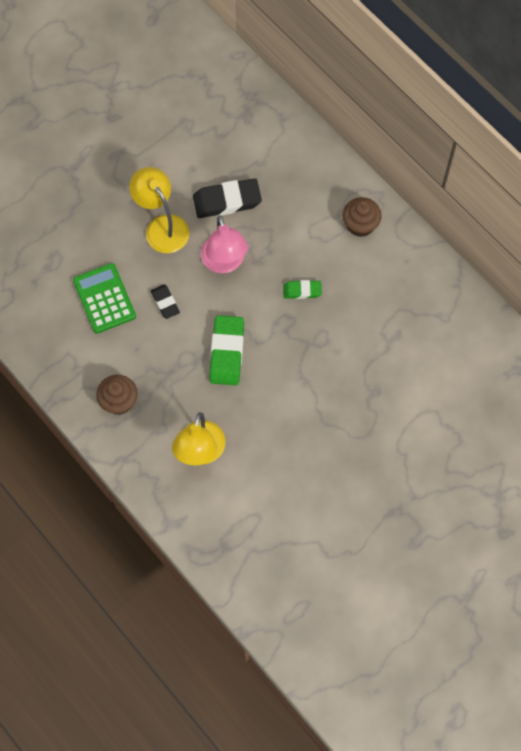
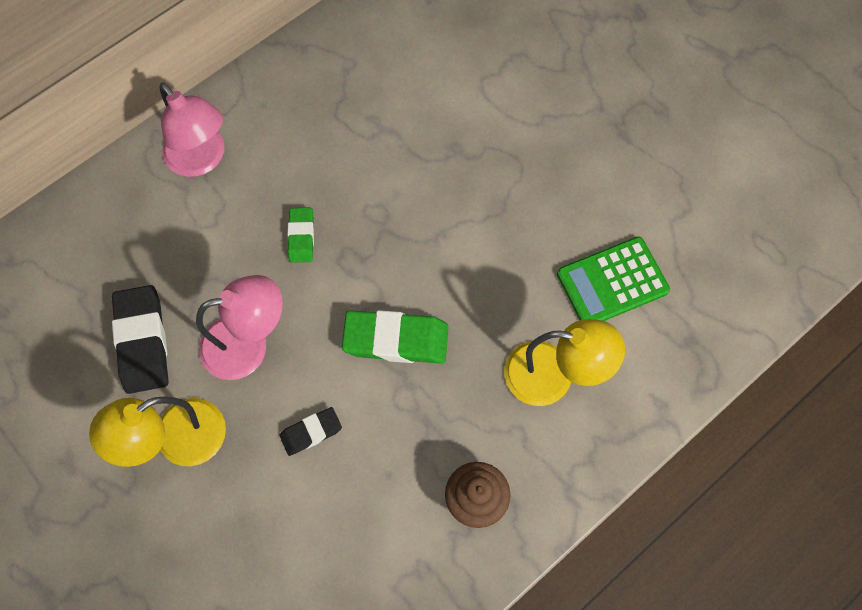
camera: 90 degrees left, 0 degrees up
green calculator [73,263,136,333] -> green calculator moved to [557,237,670,321]
brown cupcake [343,197,382,237] -> pink lamp [160,83,224,177]

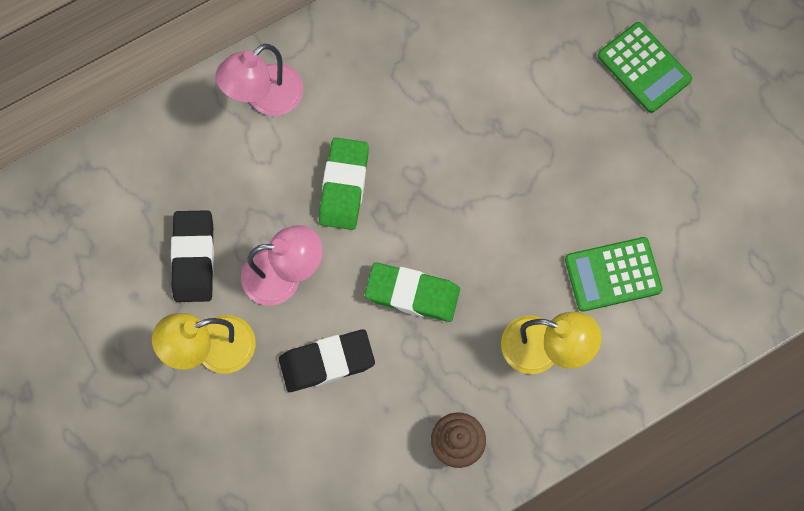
camera: 10 degrees right, 5 degrees up
pink lamp [160,83,224,177] -> pink lamp turned 75 degrees clockwise [215,44,304,116]
black eraser [280,407,342,456] -> black eraser [279,329,375,392], size x1.78
green eraser [287,208,314,263] -> green eraser [319,138,369,230], size x1.78
none -> green calculator [597,22,692,113]

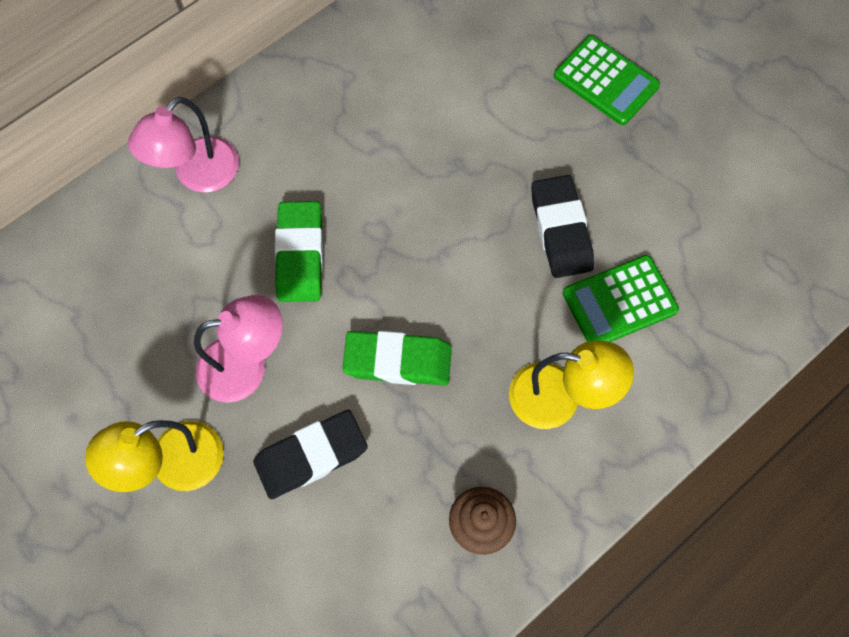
camera: 10 degrees left, 5 degrees down
black eraser [171,210,214,302] -> black eraser moved to [531,175,594,278]

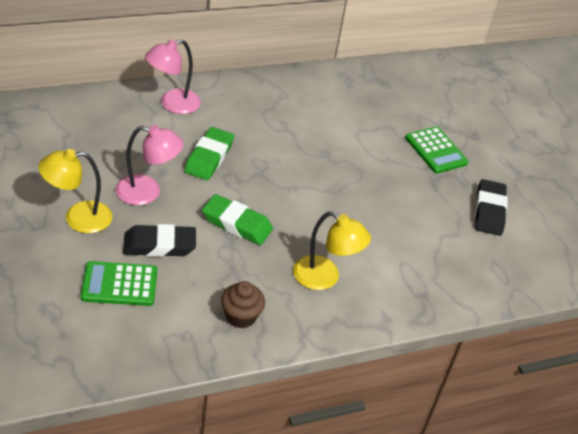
camera: 15 degrees right, 25 degrees down
black eraser [531,175,594,278] -> black eraser moved to [475,179,508,236]
green calculator [563,255,679,342] -> green calculator moved to [81,261,157,306]

